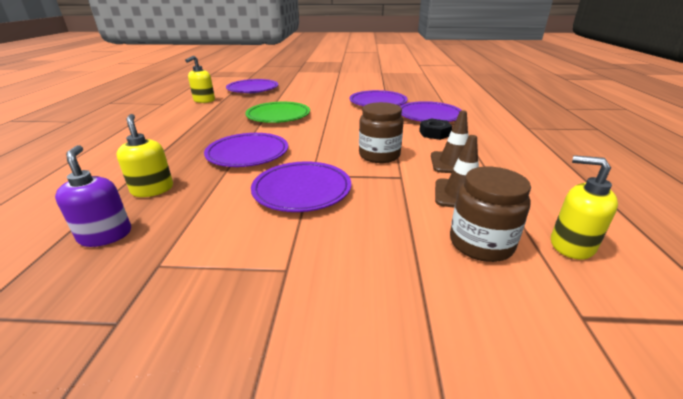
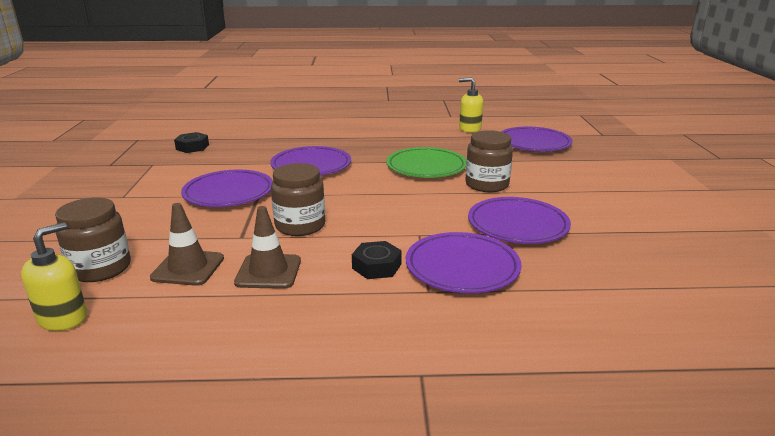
camera: 85 degrees right, 5 degrees down
purple soap dispenser [55,145,131,247] -> black nut [174,132,209,153]
yellow soap dispenser [116,114,173,197] -> none
none -> brown jar [465,130,513,192]

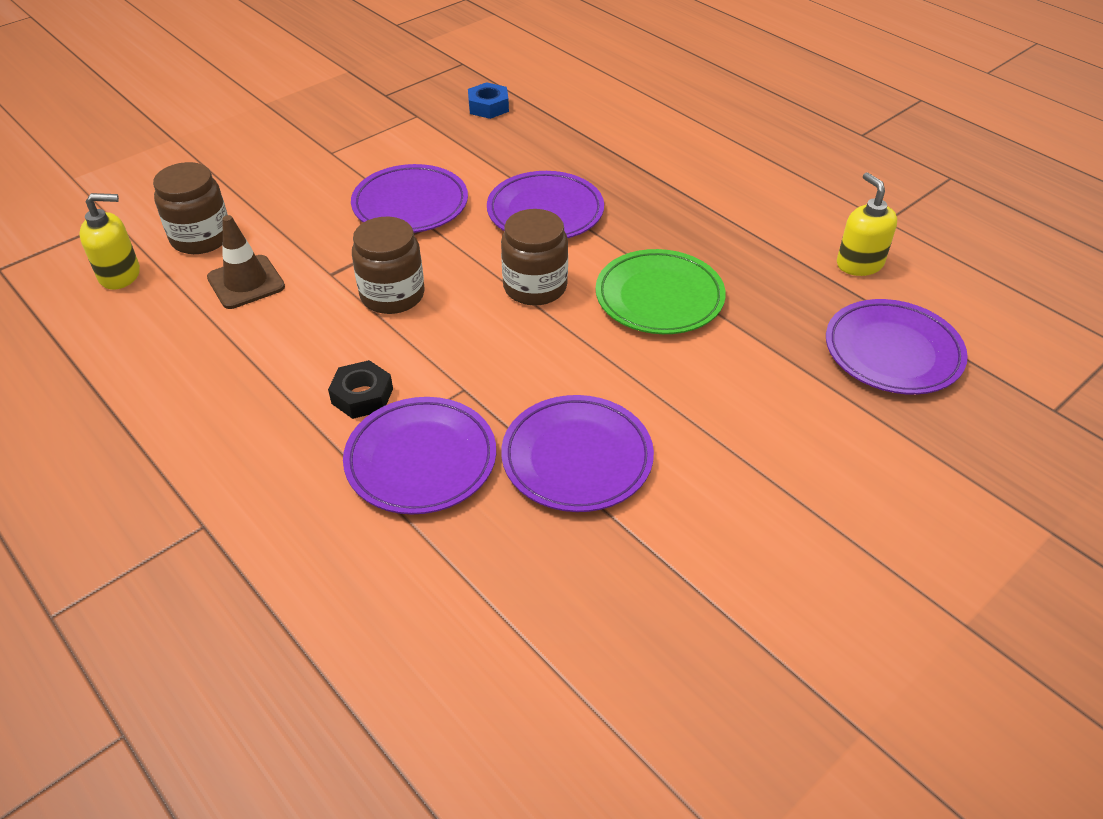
camera: 50 degrees right, 20 degrees up
black nut [174,132,209,153] -> blue nut [468,82,509,119]
brown traffic cone [234,206,301,289] -> none
brown jar [465,130,513,192] -> brown jar moved to [501,209,568,306]

